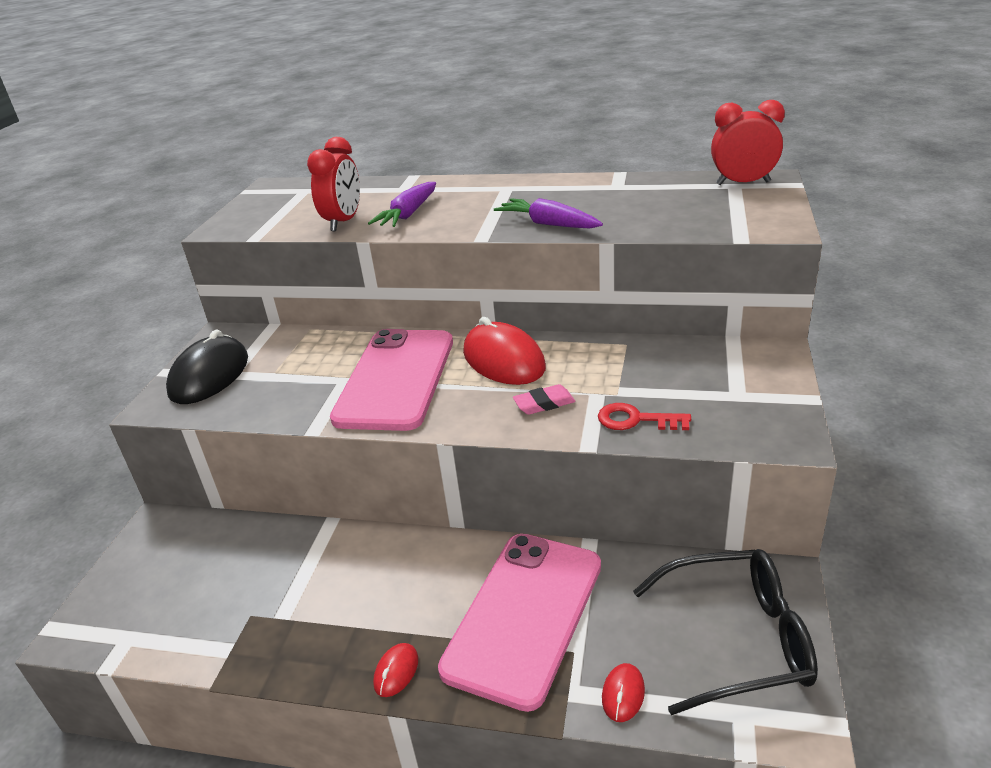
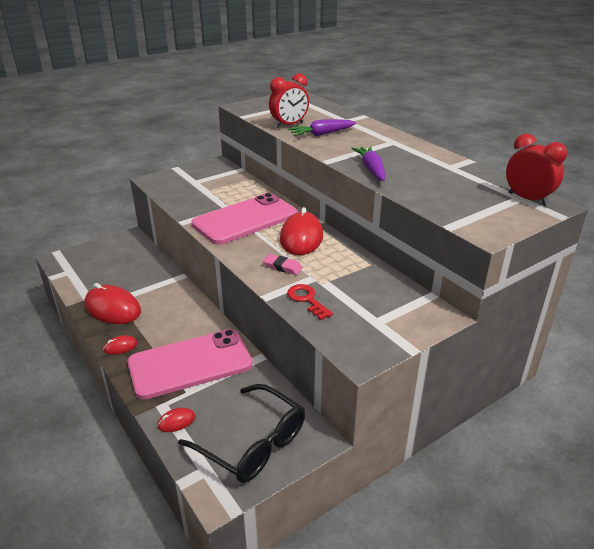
camera: 40 degrees right, 0 degrees up
black mouse [166,330,248,404] -> none
none -> red mouse [85,283,141,324]

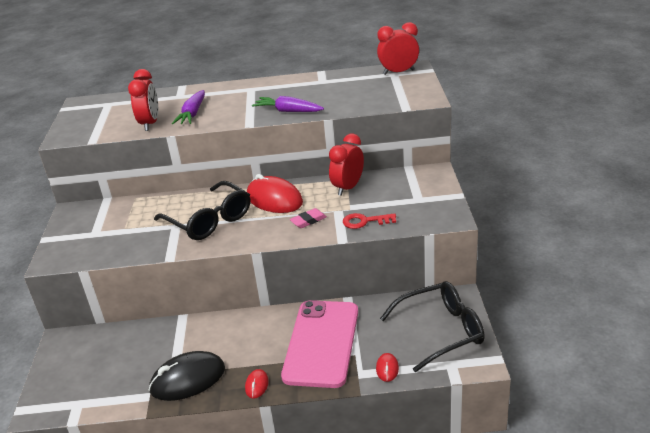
camera: 55 degrees left, 0 degrees up
red mouse [85,283,141,324] -> black mouse [149,351,225,401]
pink phone [192,193,298,245] -> black glasses [154,181,251,240]
none -> red clock [329,134,364,196]

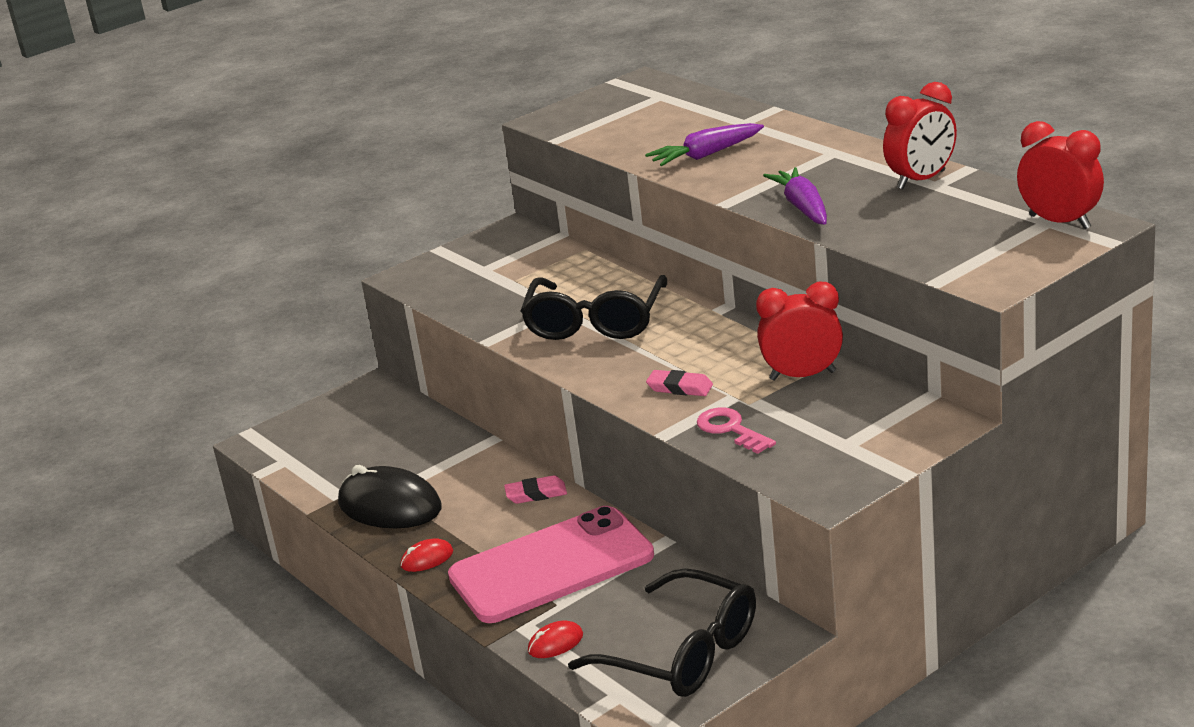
camera: 55 degrees right, 5 degrees down
red clock [128,69,158,131] -> red clock moved to [883,82,957,189]
red mouse [247,174,303,213] -> none
red key [343,213,396,229] -> pink key [697,407,776,454]
none -> pink eraser [504,475,567,504]

